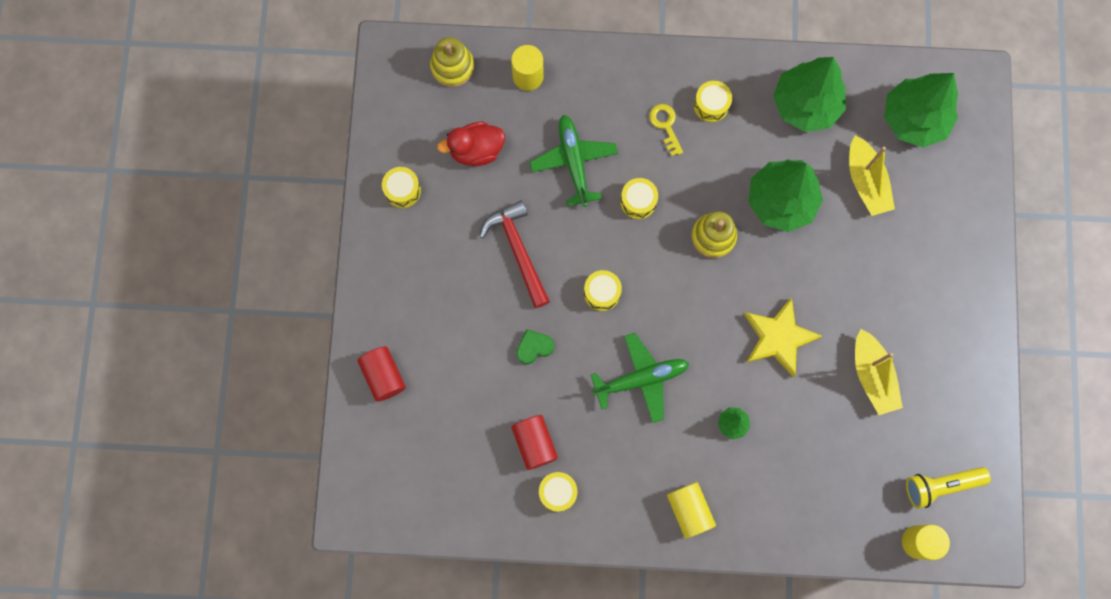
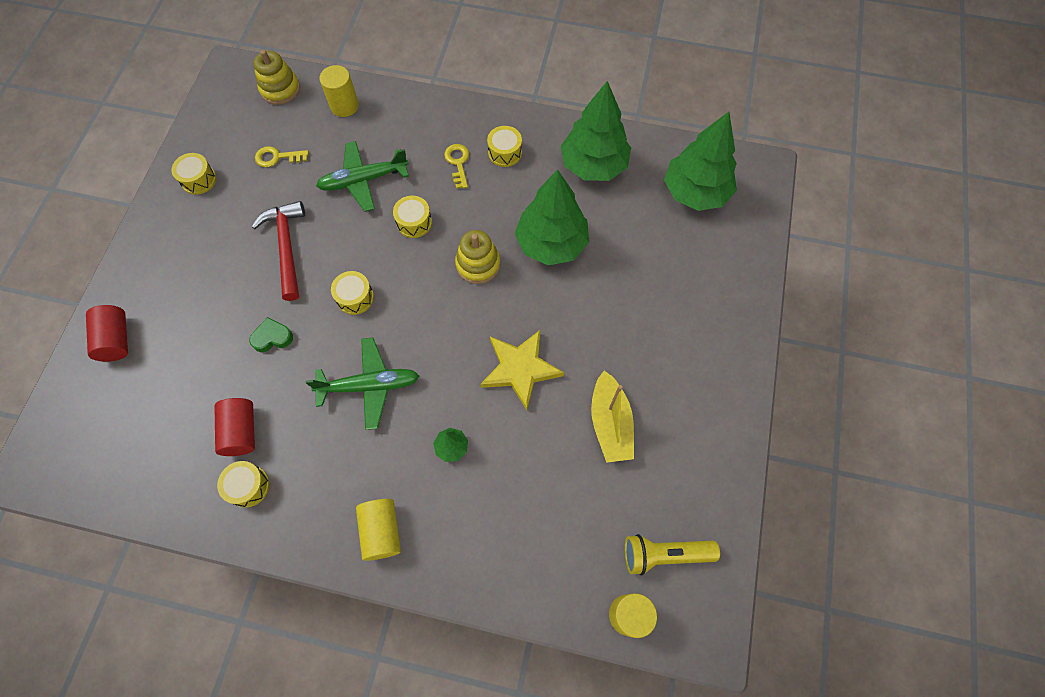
camera: 10 degrees right, 10 degrees down
red duck [437,122,505,166] -> yellow key [255,146,309,167]
green plane [530,115,618,207] -> green plane turned 105 degrees counterclockwise [316,141,409,212]
yellow boat [849,135,895,216] -> none

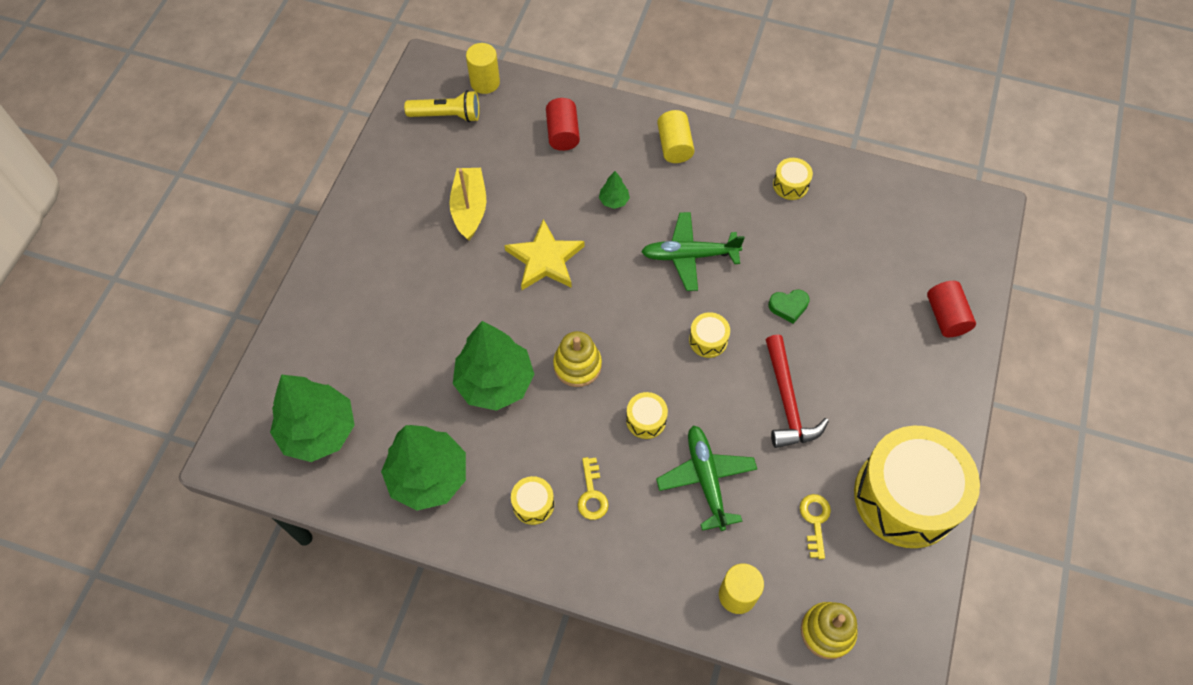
camera: 175 degrees left, 5 degrees down
yellow drum [171,153,216,195] -> yellow drum [854,426,980,548], size x2.50
red cylinder [214,398,255,456] -> red cylinder moved to [546,98,580,151]
yellow key [255,146,309,167] -> yellow key turned 90 degrees counterclockwise [800,494,831,559]
green plane [316,141,409,212] -> green plane turned 90 degrees counterclockwise [656,425,757,531]

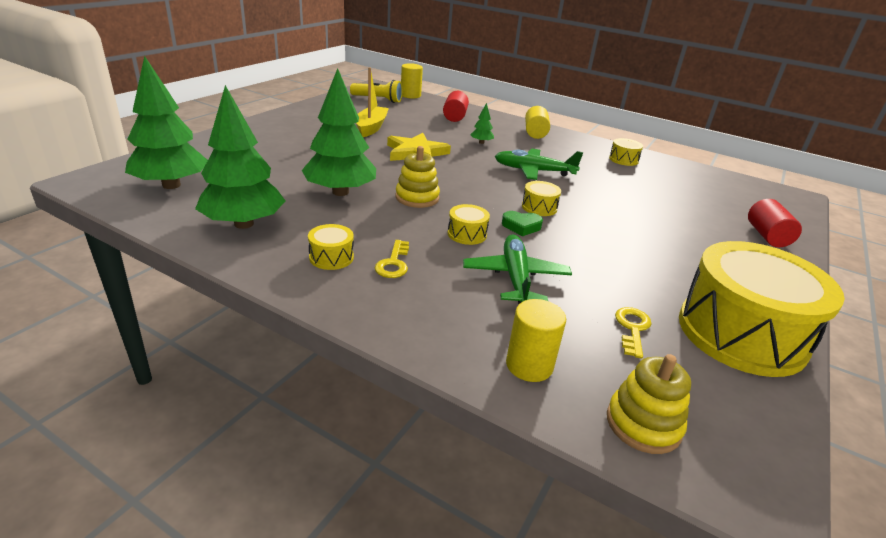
camera: 10 degrees right, 30 degrees down
red hammer [766,335,829,448] -> none
green heart [768,290,810,324] -> green heart moved to [502,211,543,236]

